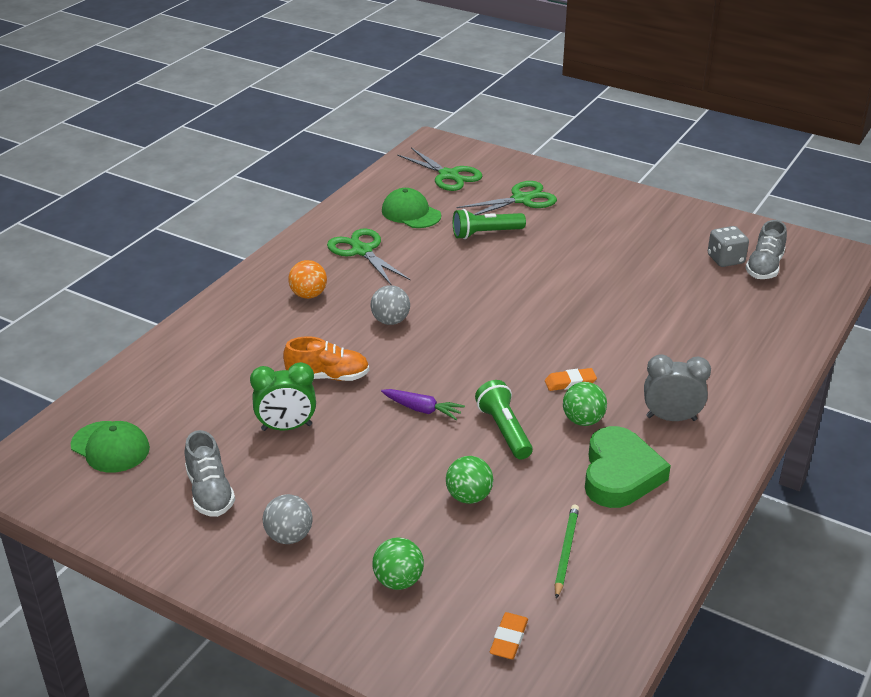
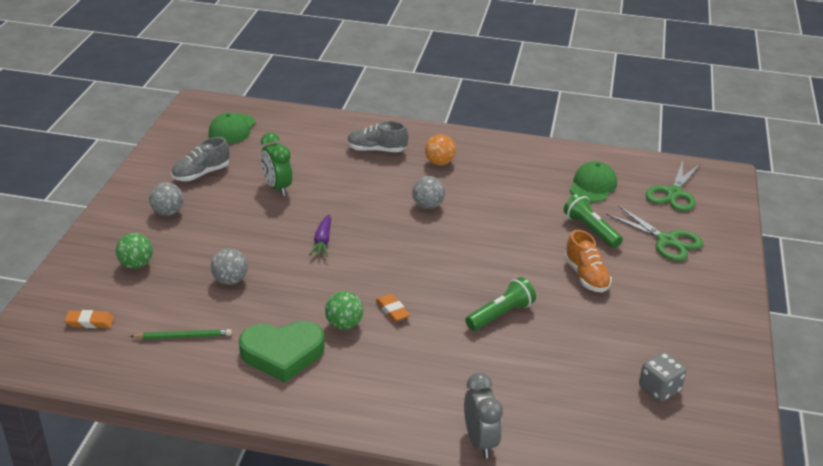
camera: 70 degrees right, 0 degrees up
orange shoe [283,336,369,381] -> orange shoe moved to [564,230,612,292]
green scissors [327,228,410,285] -> none
green ball [446,456,493,504] -> grey ball [211,248,248,285]
green flashlight [475,380,533,459] -> green flashlight moved to [465,277,536,331]
grey clock [644,354,711,421] -> grey clock moved to [464,373,503,458]
grey shoe [745,220,787,279] -> grey shoe moved to [347,121,408,152]

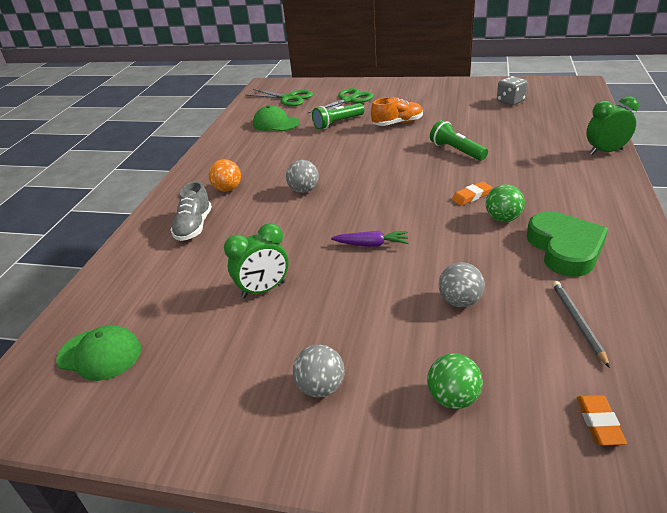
camera: 85 degrees left, 0 degrees up
green pencil [130,329,232,339] -> grey pencil [552,281,610,368]
grey shoe [171,137,230,181] -> none
grey clock [464,373,503,458] -> green clock [586,96,639,155]

